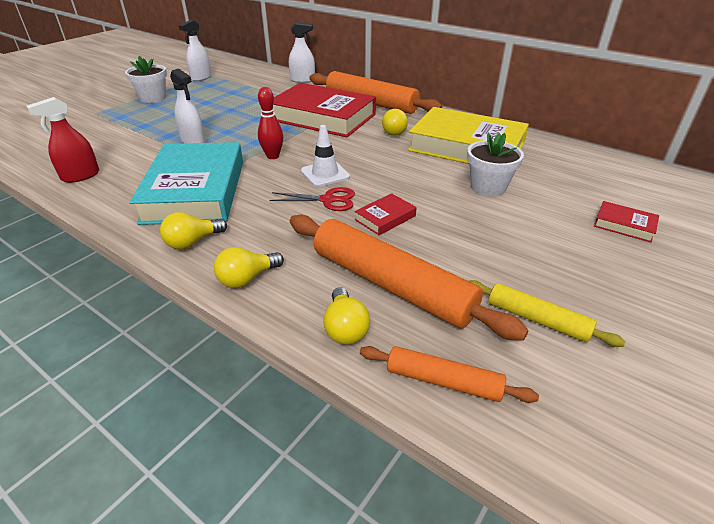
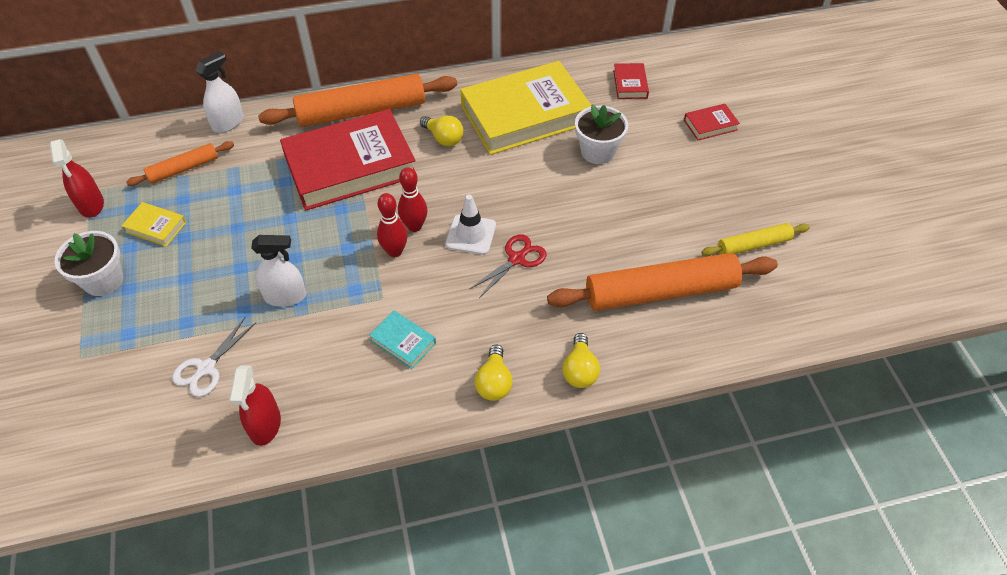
camera: 50 degrees left, 15 degrees up
turquoise book [129,142,243,225] -> turquoise book [369,310,436,369], size x0.41
white spray bottle [179,20,211,81] -> red spray bottle [50,139,104,218]
yellow light bulb [323,287,370,344] -> none
red book [355,193,416,235] -> red book moved to [613,63,649,99]
orange rolling pin [360,346,539,403] -> orange rolling pin moved to [126,141,234,186]
none -> yellow book [122,202,186,247]
none -> white scissors [172,317,256,397]
none -> red bowling pin [398,167,427,232]

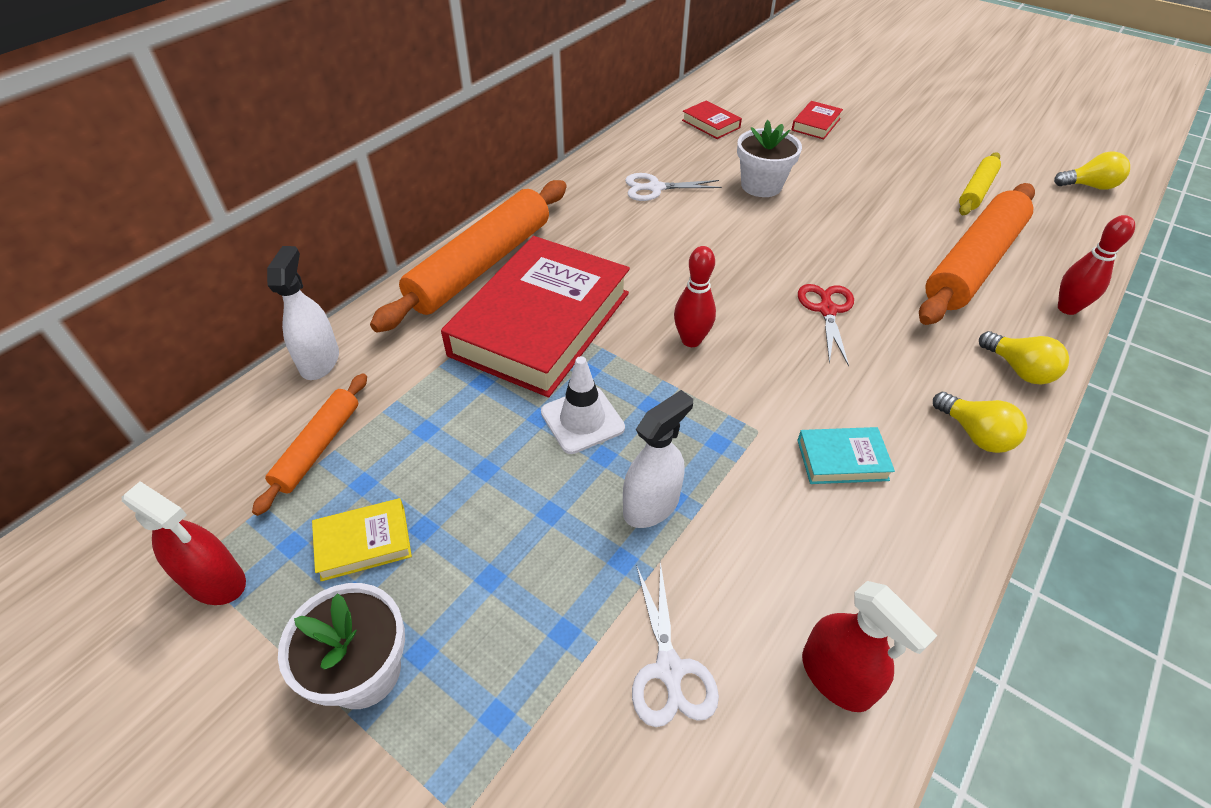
camera: 40 degrees left, 5 degrees down
red bowling pin [377,193,408,257] -> red bowling pin moved to [1058,215,1135,315]
yellow light bulb [420,116,463,146] -> yellow light bulb moved to [1054,151,1130,190]
white traffic cone [445,195,496,255] -> white traffic cone moved to [541,356,625,454]
yellow book [460,61,592,155] -> white scissors [625,173,722,201]

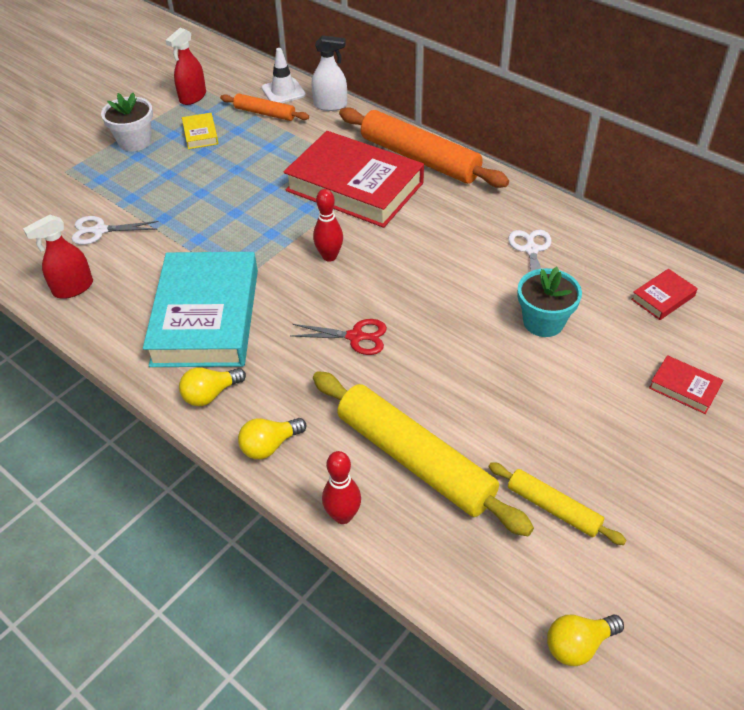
camera: 95 degrees right, 0 degrees up
white traffic cone [541,356,625,454] -> white traffic cone moved to [262,48,306,103]
white spray bottle [623,390,693,528] -> none
white flower pot [737,120,802,197] -> turquoise flower pot [517,267,582,337]
turquoise book [797,427,895,484] -> turquoise book [143,252,258,367], size x2.46
orange rolling pin [919,183,1035,325] -> yellow rolling pin [313,371,534,536]
yellow light bulb [1054,151,1130,190] -> yellow light bulb turned 60 degrees clockwise [547,614,624,666]

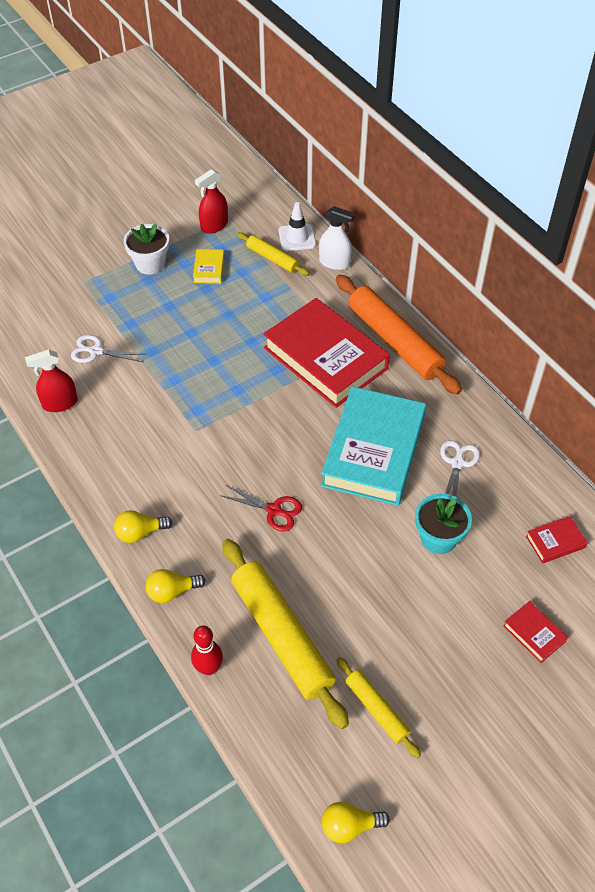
camera: 15 degrees right, 5 degrees up
turquoise book [143,252,258,367] -> turquoise book moved to [321,386,426,506]
orange rolling pin [220,93,309,121] -> yellow rolling pin [237,232,310,276]
red bowling pin [313,189,343,262] -> none

